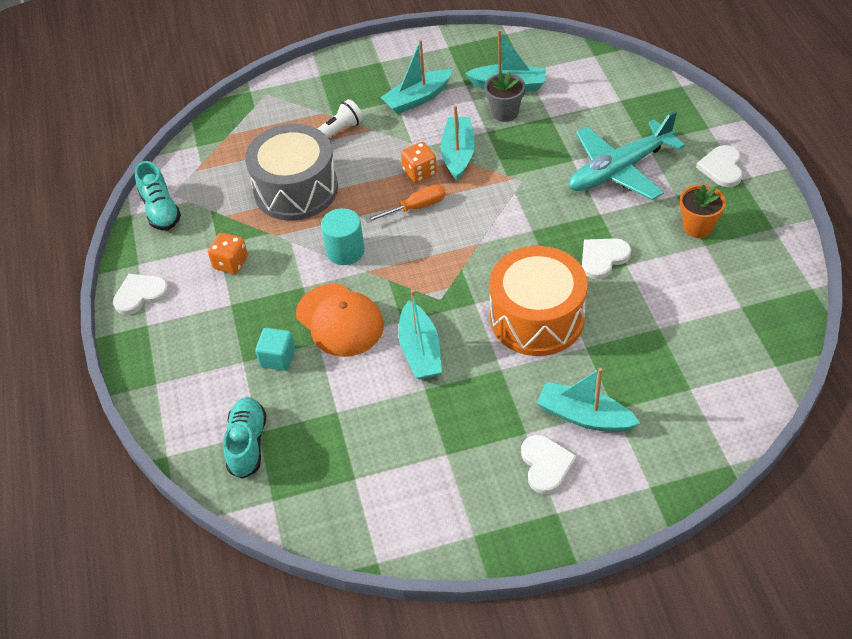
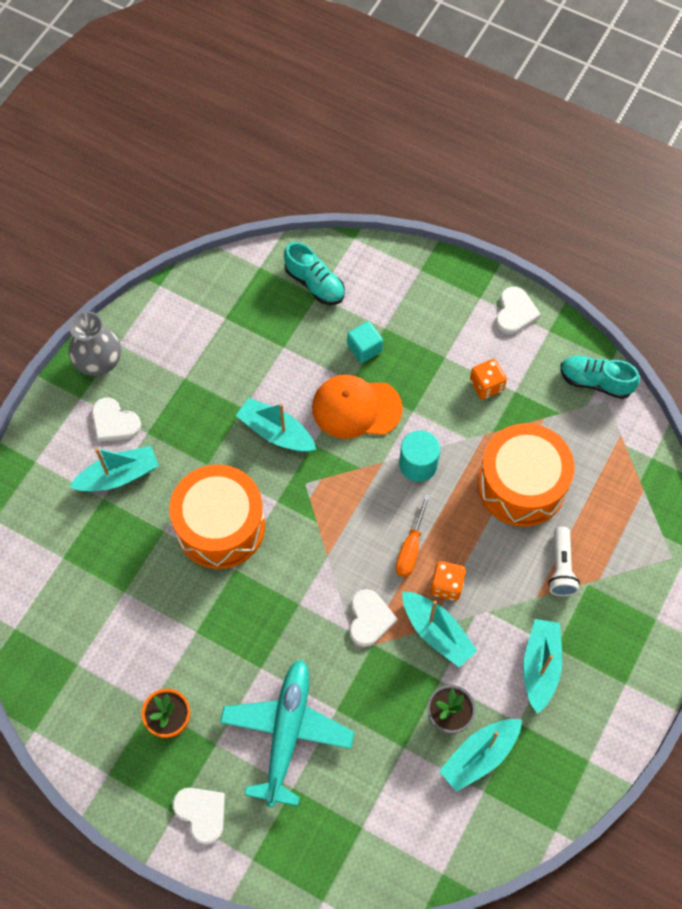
camera: 130 degrees right, 15 degrees up
grey drum [245,124,338,221] -> orange drum [478,423,574,527]
white heart [582,238,631,279] -> white heart moved to [349,589,398,647]
none -> grey vase [69,311,121,376]

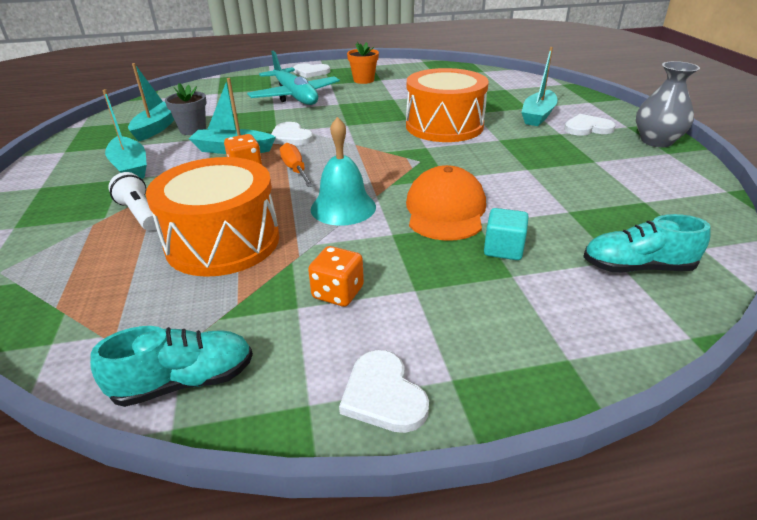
camera: 140 degrees right, 30 degrees down
turquoise boat [236,398,316,452] -> none
orange cap [312,375,403,439] -> orange cap turned 45 degrees counterclockwise [406,165,486,241]
turquoise cylinder [399,430,440,482] -> turquoise bell [311,117,376,226]

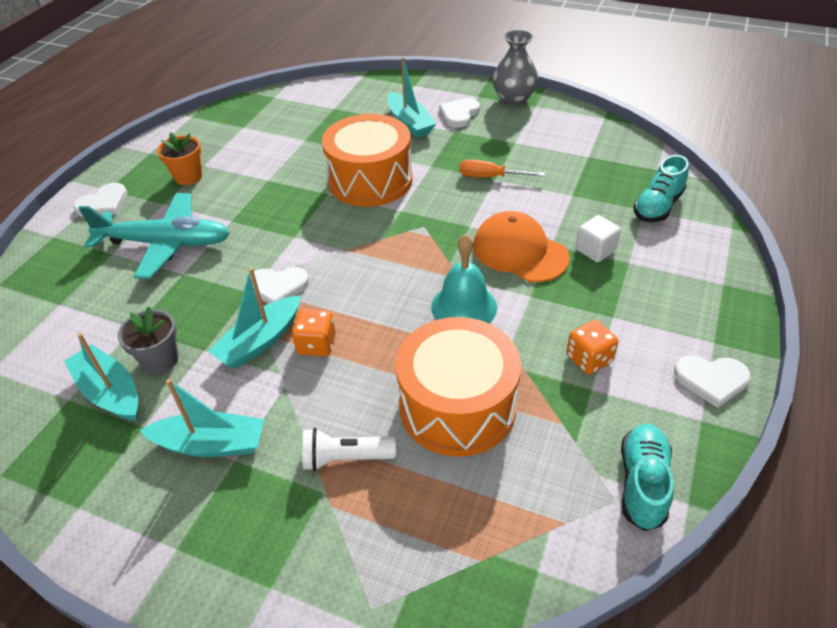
camera: 55 degrees left, 10 degrees up
orange screwdriver [280,143,314,187] -> orange screwdriver moved to [460,160,545,178]
turquoise cube [484,208,528,260] -> white cube [576,215,621,262]

